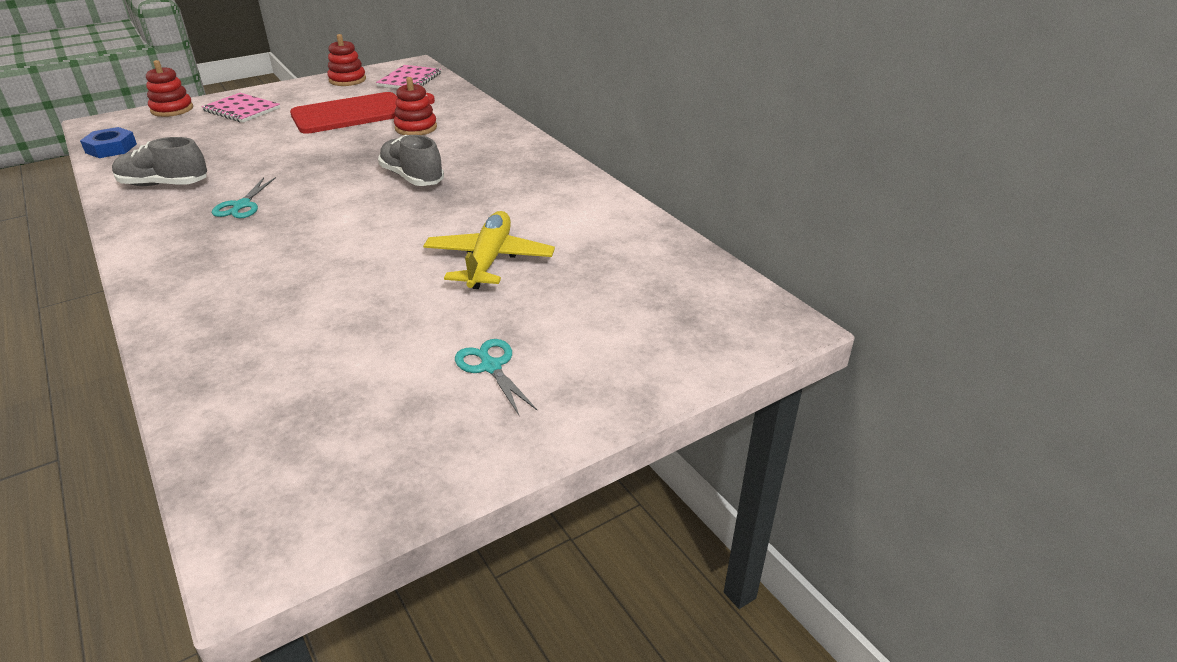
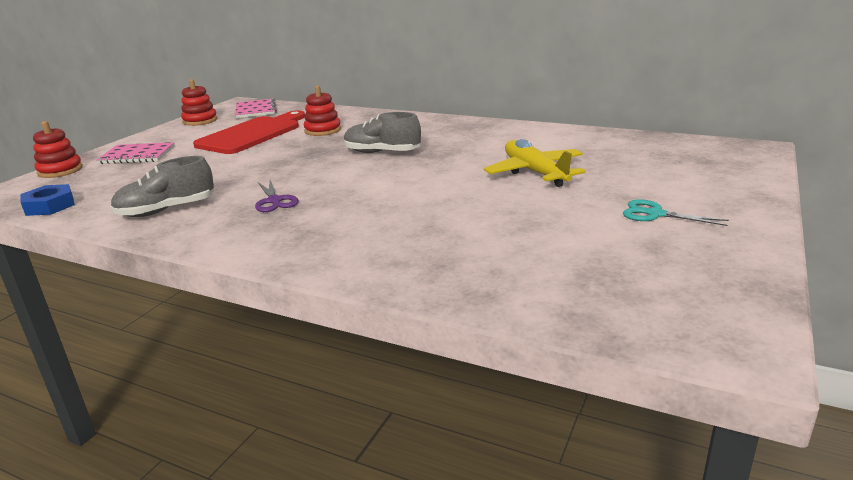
camera: 30 degrees left, 10 degrees down
turquoise scissors [212,177,276,218] -> purple scissors [255,180,299,212]

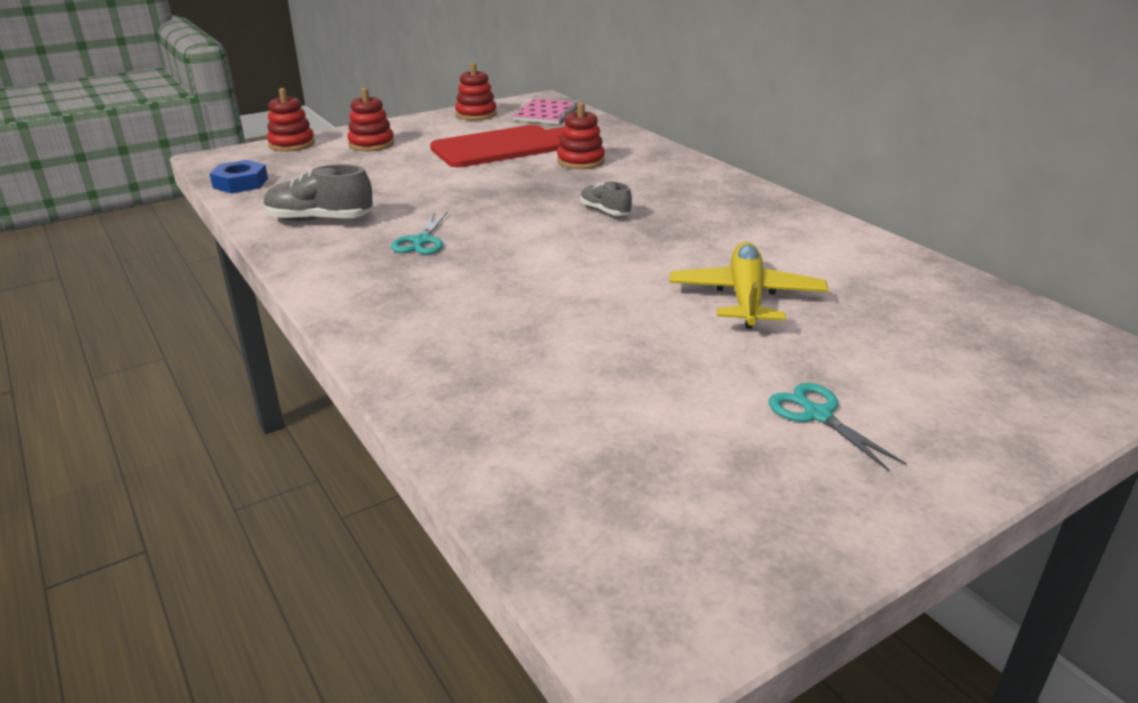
camera: 30 degrees right, 5 degrees up
pink notebook [96,142,175,164] -> red stacking toy [347,88,394,151]
purple scissors [255,180,299,212] -> turquoise scissors [391,211,448,255]
grey shoe [344,112,421,153] -> grey shoe [580,182,632,216], size x0.60

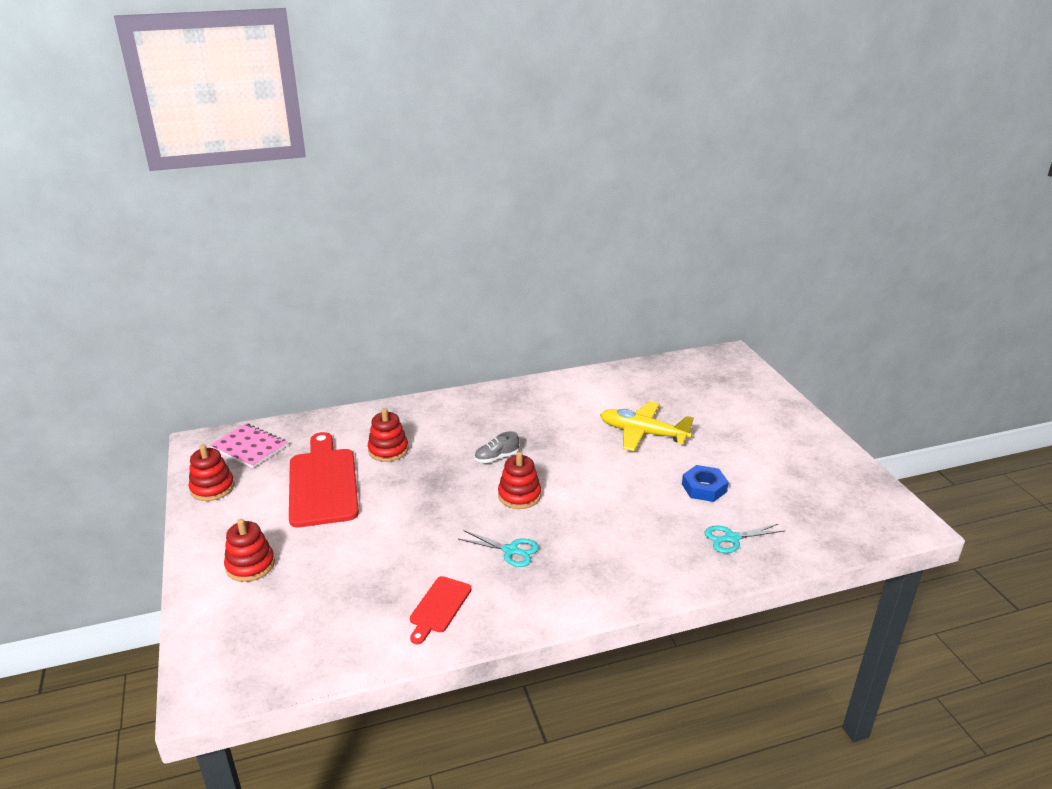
camera: 75 degrees left, 0 degrees up
blue nut [210,160,268,193] -> blue nut moved to [682,465,729,502]
grey shoe [264,164,373,221] -> red cutting board [410,576,472,644]
red stacking toy [267,88,315,152] -> red stacking toy moved to [498,452,541,509]
turquoise scissors [769,383,907,471] -> turquoise scissors moved to [704,524,785,553]

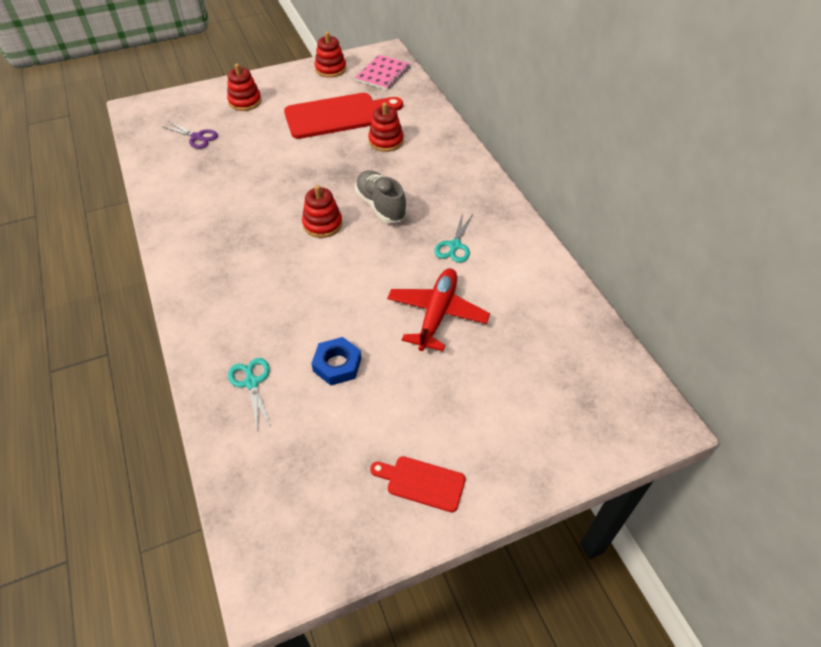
camera: 85 degrees right, 20 degrees up
red cutting board [410,576,472,644] -> red cutting board moved to [370,456,466,512]
turquoise scissors [459,530,539,567] -> turquoise scissors moved to [434,213,473,263]
grey shoe [474,431,519,463] -> grey shoe [355,170,407,223], size x1.67
yellow plane [600,401,694,451] -> red plane [387,268,490,351]
none -> purple scissors [162,121,218,149]

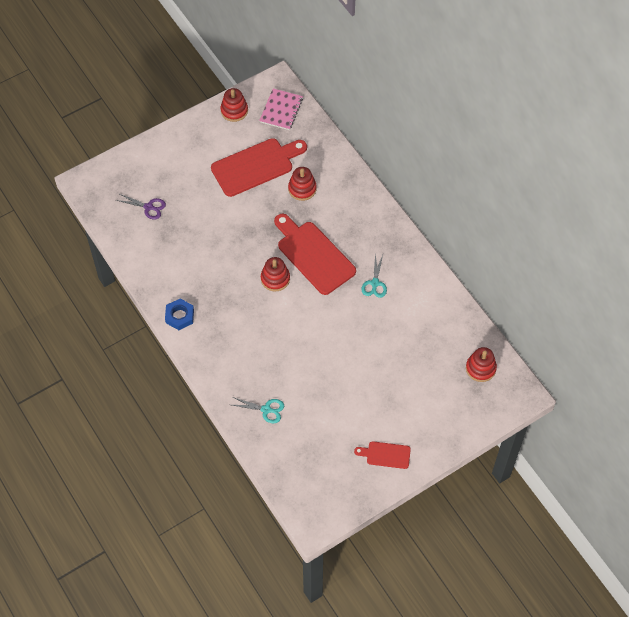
camera: 10 degrees left, 10 degrees up
red stacking toy [227,64,262,111] -> red stacking toy moved to [466,347,497,382]
turquoise scissors [228,358,271,432] -> turquoise scissors turned 135 degrees clockwise [232,397,284,423]
blue nut [311,337,361,385] -> blue nut moved to [165,299,194,330]
grey shoe [355,170,407,223] -> red cutting board [274,214,356,295]
red plane [387,268,490,351] -> none

